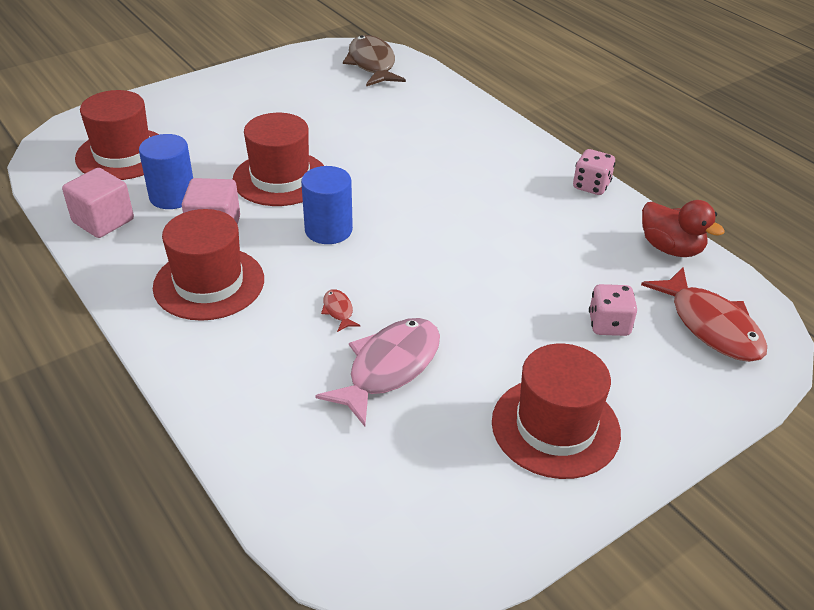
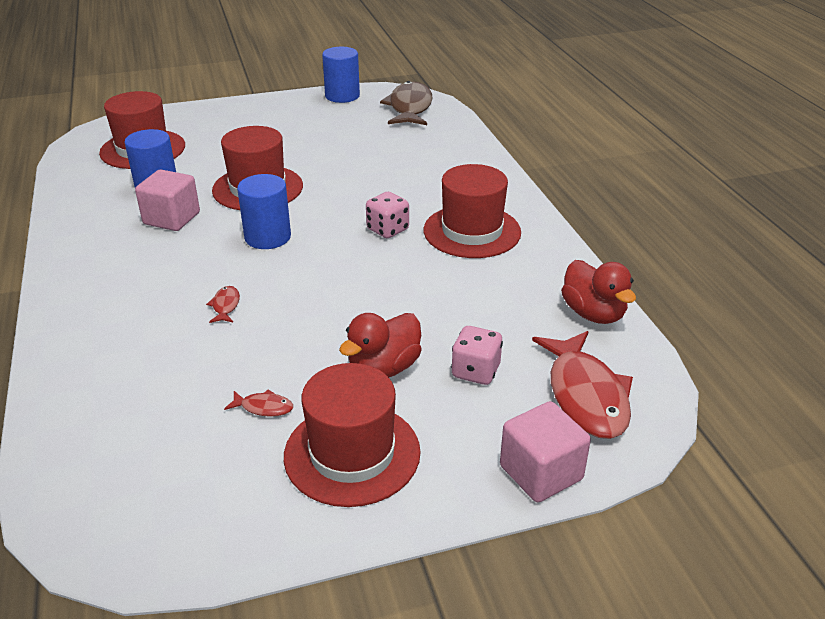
camera: 20 degrees right, 5 degrees down
pink cube [62,168,134,238] -> pink cube moved to [500,401,591,502]
red hat [153,209,264,321] -> red hat moved to [424,164,521,258]
pink fish [315,318,440,426] -> none
pink dice [573,149,615,195] -> pink dice moved to [366,192,409,238]
none -> red fish [224,390,293,417]
none -> blue cylinder [322,47,360,103]
none -> red duck [339,313,422,377]

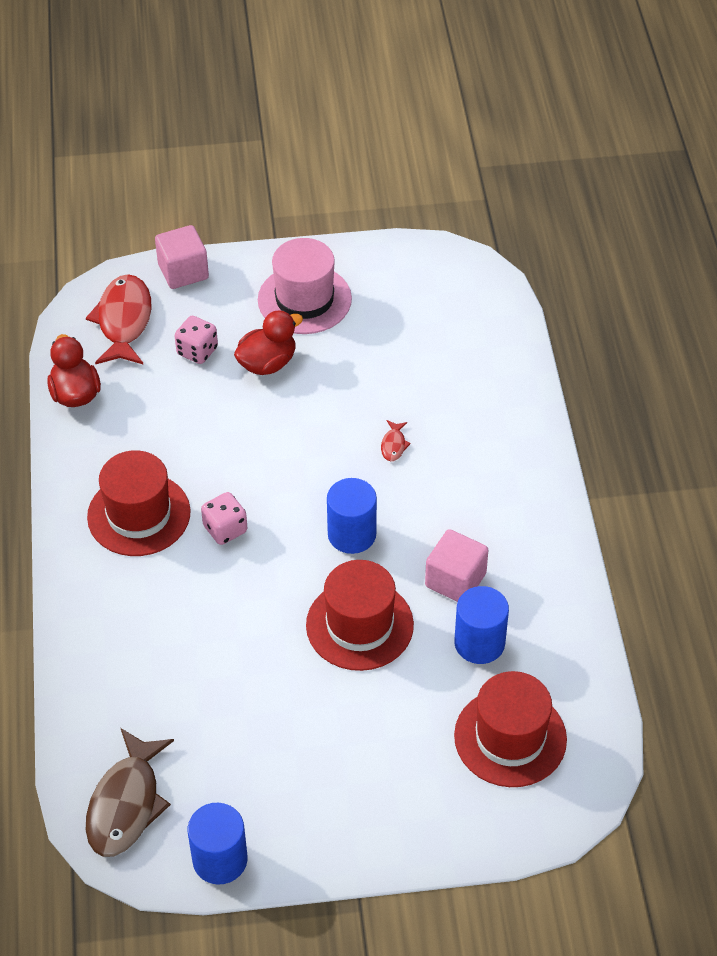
camera: 170 degrees left, 15 degrees up
red fish [224,390,293,417] -> none
red hat [284,363,421,507] -> pink hat [258,238,352,334]

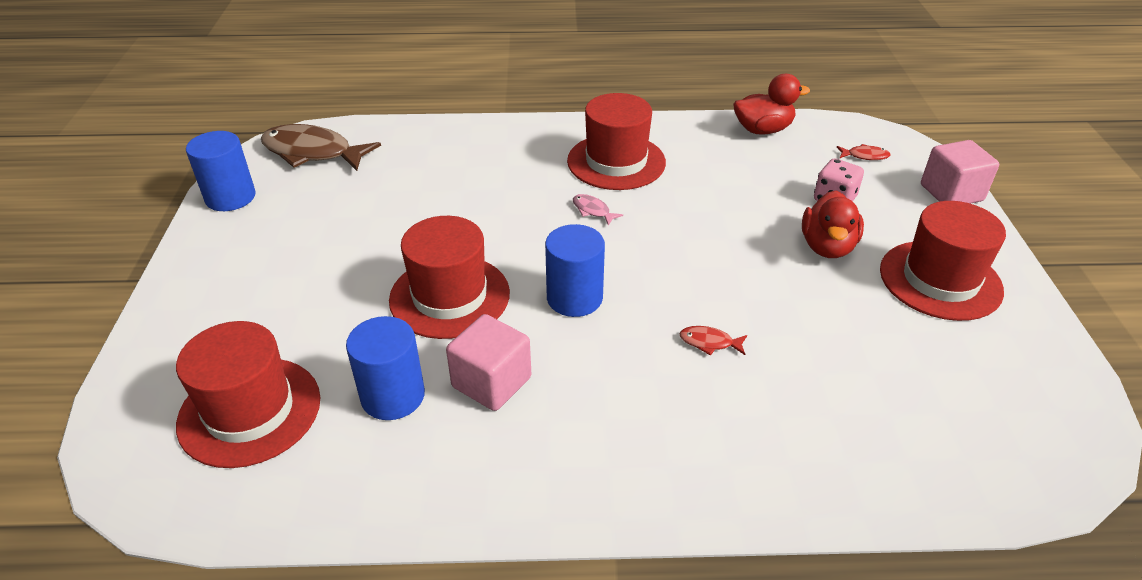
camera: 95 degrees right, 10 degrees down
red fish [86,274,151,365] -> red fish [837,144,891,160], size x0.42
pink dice [201,492,247,545] -> pink fish [573,194,623,226]
red duck [234,310,303,375] -> red duck turned 45 degrees clockwise [802,191,864,258]
pink hat [258,238,352,334] -> red hat [880,201,1006,321]

